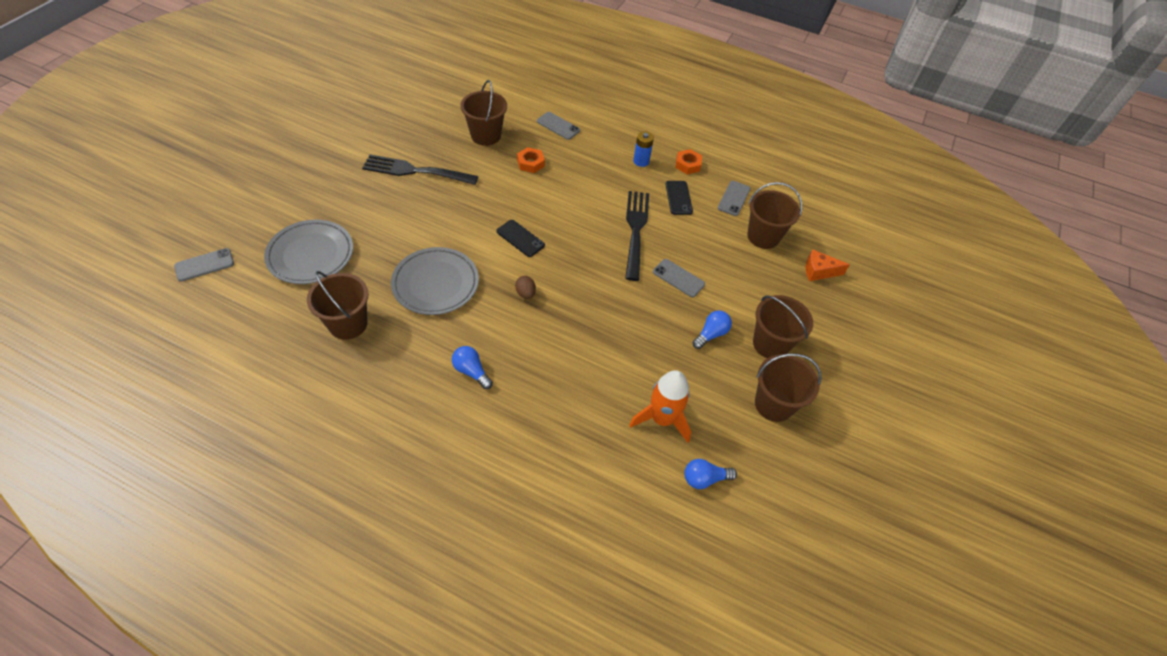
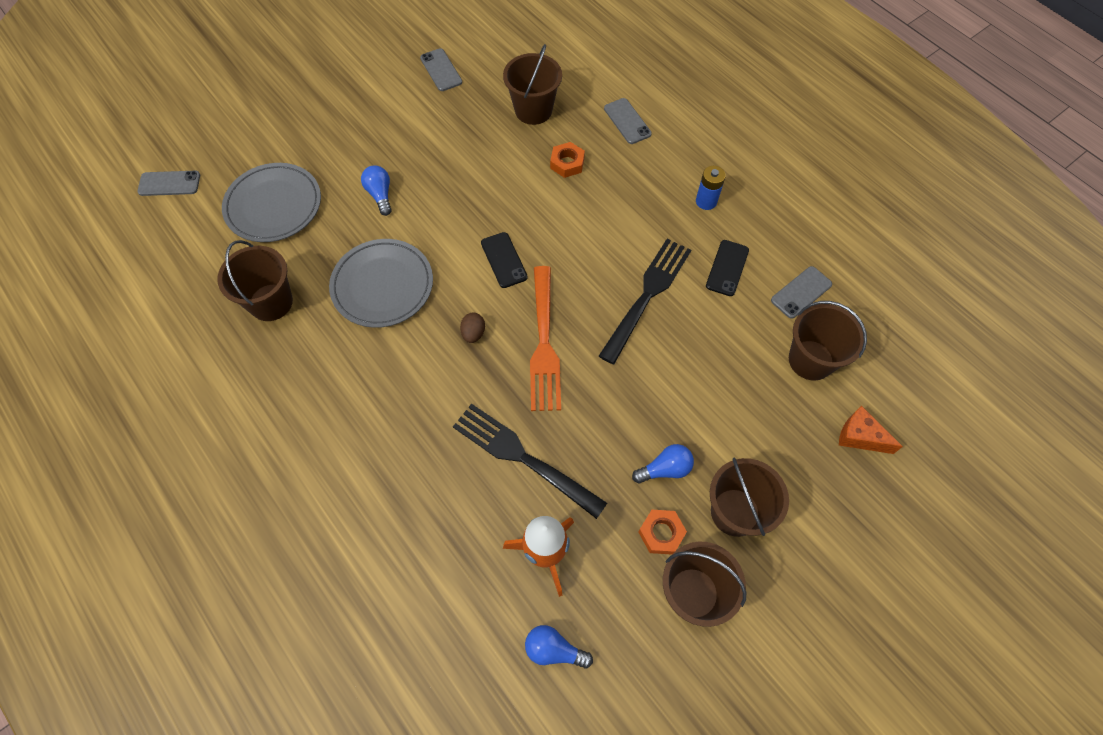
camera: 30 degrees right, 10 degrees up
black fork [362,155,478,185] -> black fork moved to [453,404,607,519]
blue light bulb [452,346,493,389] -> blue light bulb moved to [361,165,392,216]
grey phone [653,259,705,297] -> grey phone moved to [420,48,462,91]
orange nut [675,149,702,174] -> orange nut moved to [638,510,687,555]
none -> orange fork [530,266,561,411]

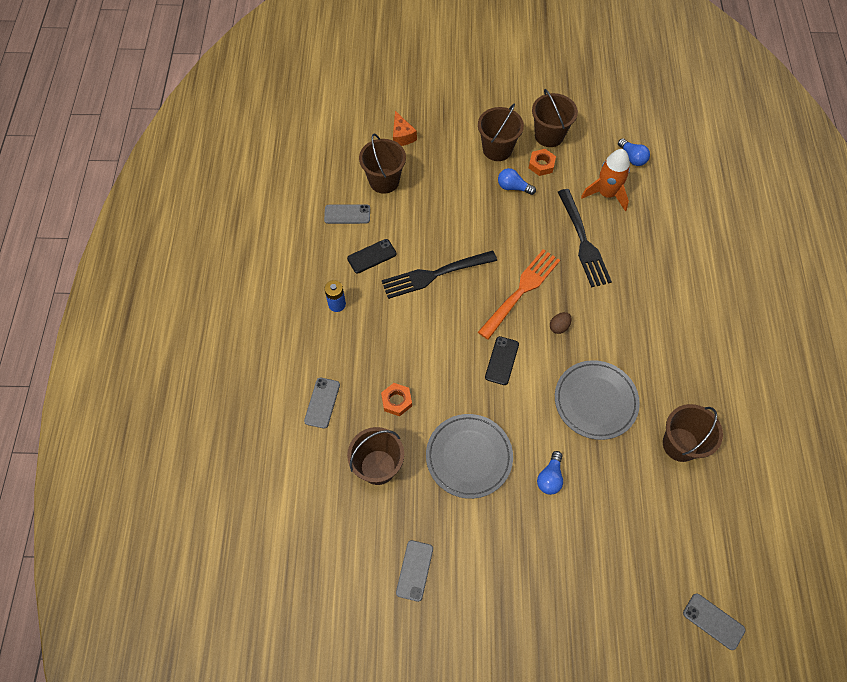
camera: 140 degrees left, 0 degrees up
grey plate [222,163,321,242] -> grey plate moved to [426,414,513,499]

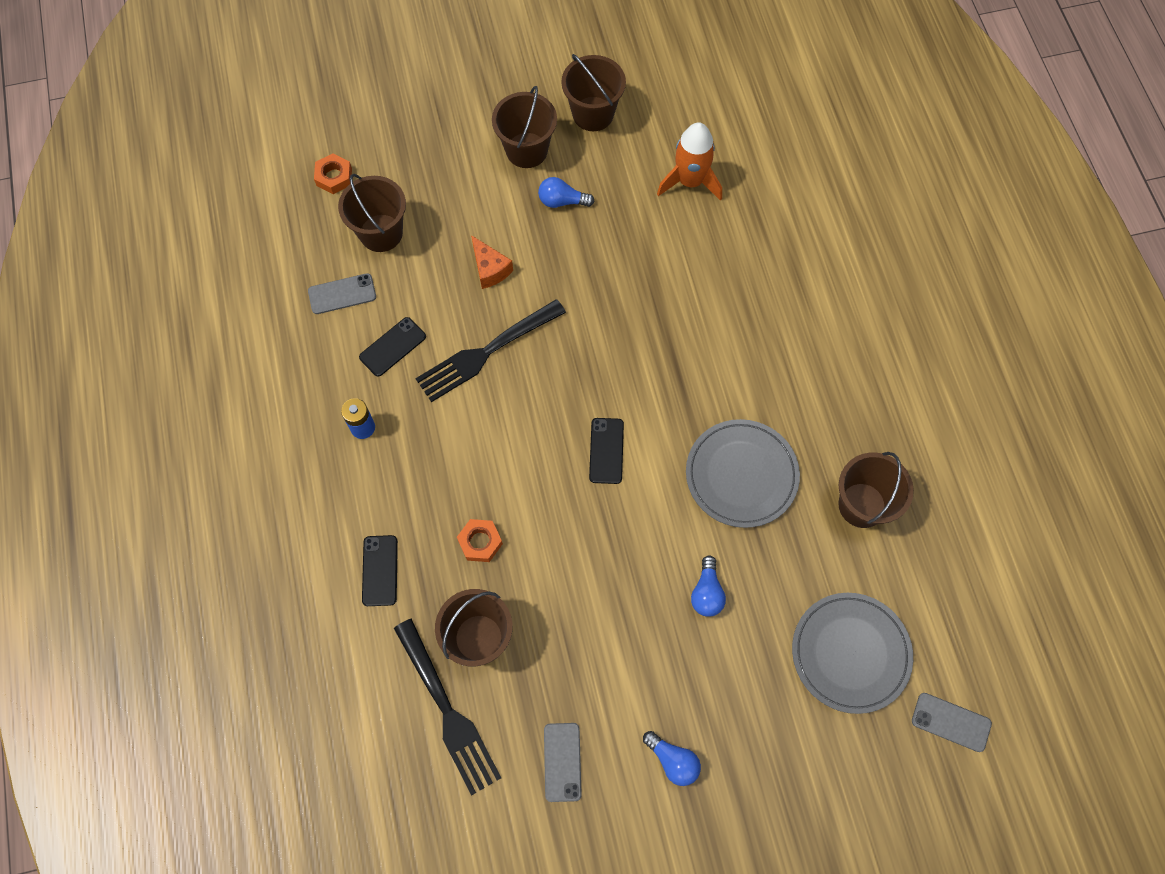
camera: 15 degrees left, 5 degrees up
grey phone [304,378,340,429] -> black phone [362,535,398,606]
orange cheese [393,111,417,146] -> orange cheese moved to [471,235,513,289]
grey plate [426,414,513,499] -> grey plate moved to [792,593,913,714]
orange fork [478,249,560,340] -> none
orange nut [529,149,556,176] -> orange nut moved to [314,153,352,194]
brown egg [550,312,572,334] -> none
black fork [558,189,612,287] -> black fork moved to [394,619,501,796]
blue light bulb [618,138,650,166] -> blue light bulb moved to [643,731,701,786]

